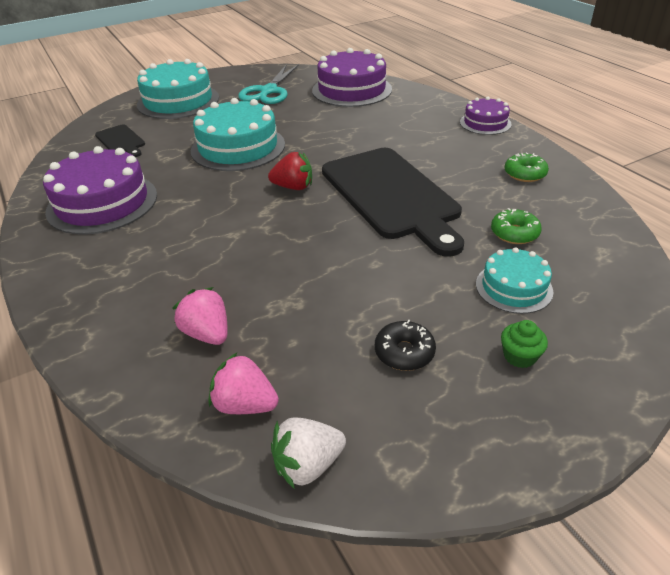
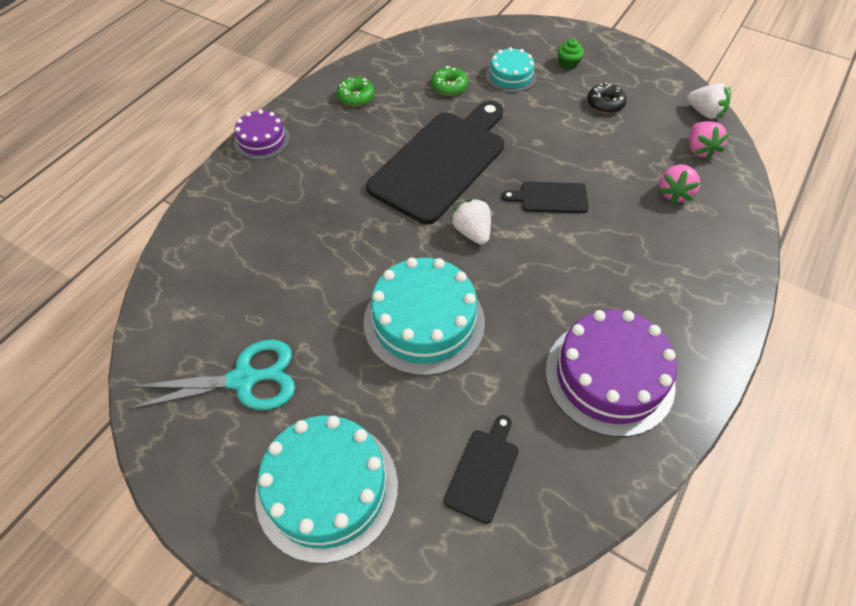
camera: 120 degrees left, 15 degrees up
red strawberry [268,152,312,190] -> white strawberry [451,198,491,245]
purple cake [312,48,392,107] -> none
none -> black cutting board [502,182,589,213]

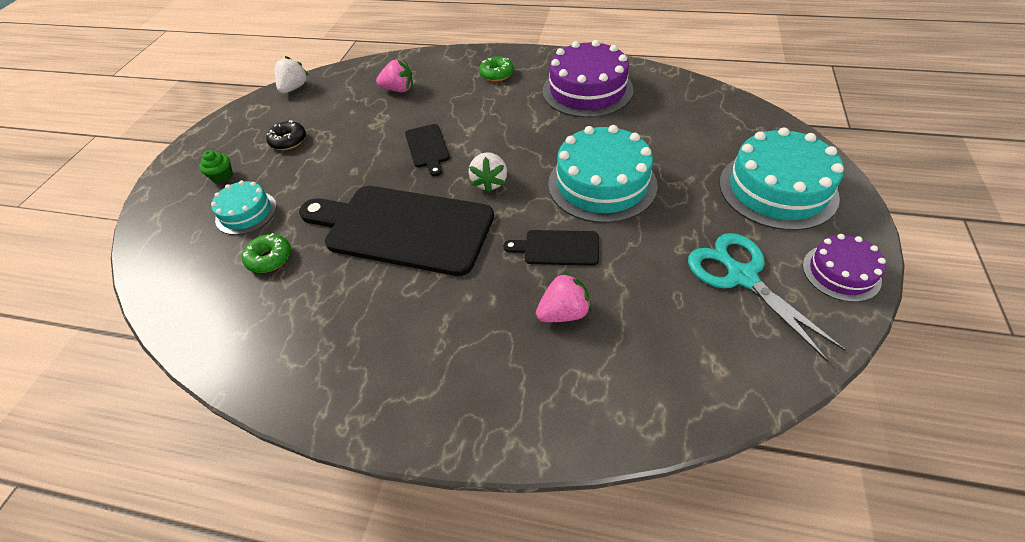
camera: 105 degrees left, 5 degrees down
purple cake [234,109,290,160] -> purple cake moved to [803,234,886,302]
green donut [337,77,375,107] -> green donut moved to [479,56,514,82]
black cutting board [444,415,519,524] -> black cutting board moved to [503,230,599,266]
white strawberry [451,198,491,245] -> white strawberry turned 45 degrees counterclockwise [469,152,507,193]
pink strawberry [689,121,730,160] -> pink strawberry moved to [536,272,592,322]

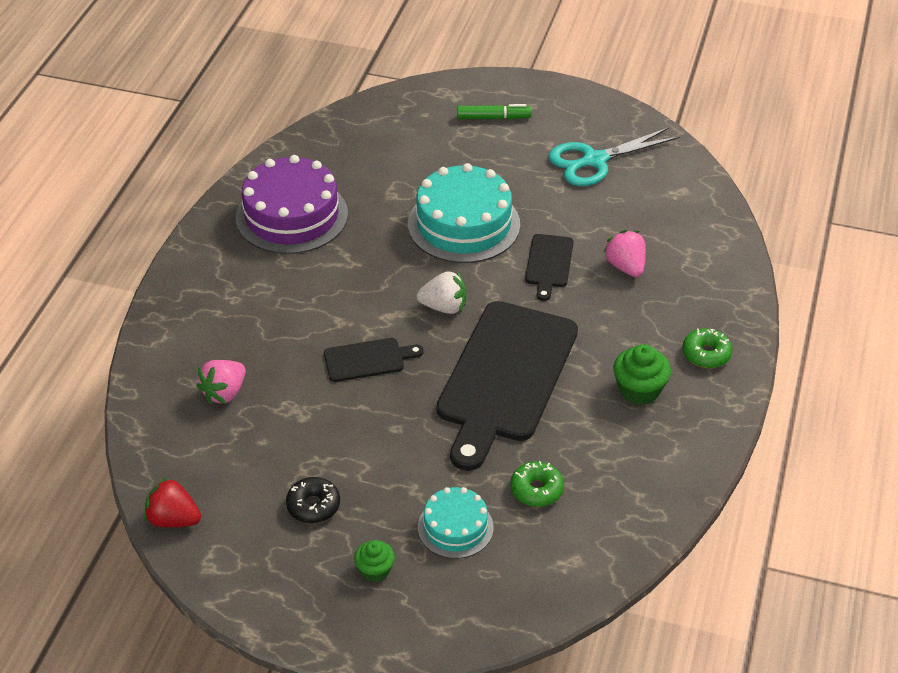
camera: 90 degrees left, 5 degrees down
white strawberry [274,56,308,93] -> red strawberry [144,477,201,527]
pink strawberry [376,59,413,92] -> pink strawberry turned 150 degrees counterclockwise [197,360,246,404]
green donut [479,56,514,82] -> green donut moved to [682,328,732,368]
turquoise cake [719,127,844,230] -> green marker [457,104,532,119]
purple cake [803,234,886,302] -> none
none -> green cupcake [614,344,671,405]

